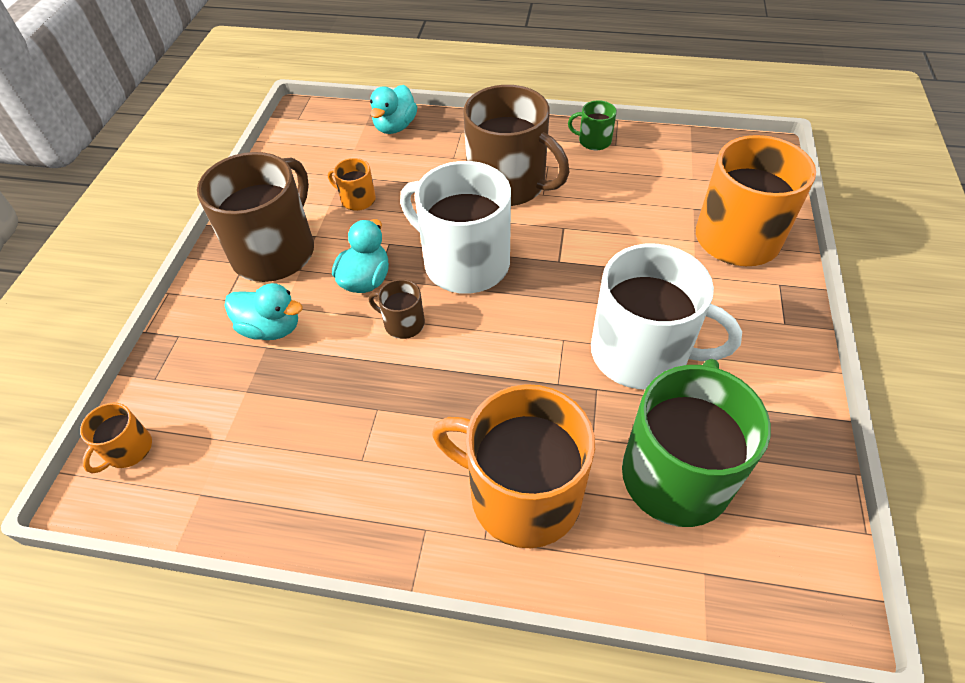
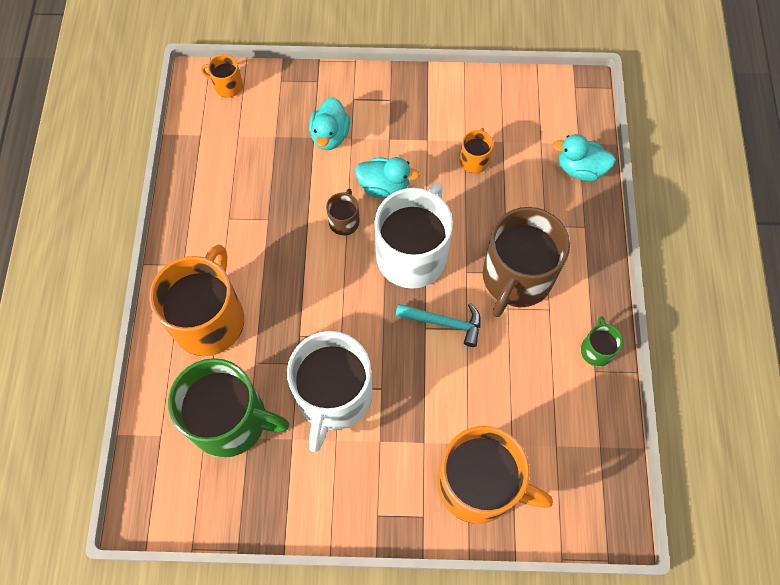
camera: 80 degrees right, 15 degrees up
brown mug [197,152,314,282] -> none
none -> turquoise hammer [395,303,481,347]

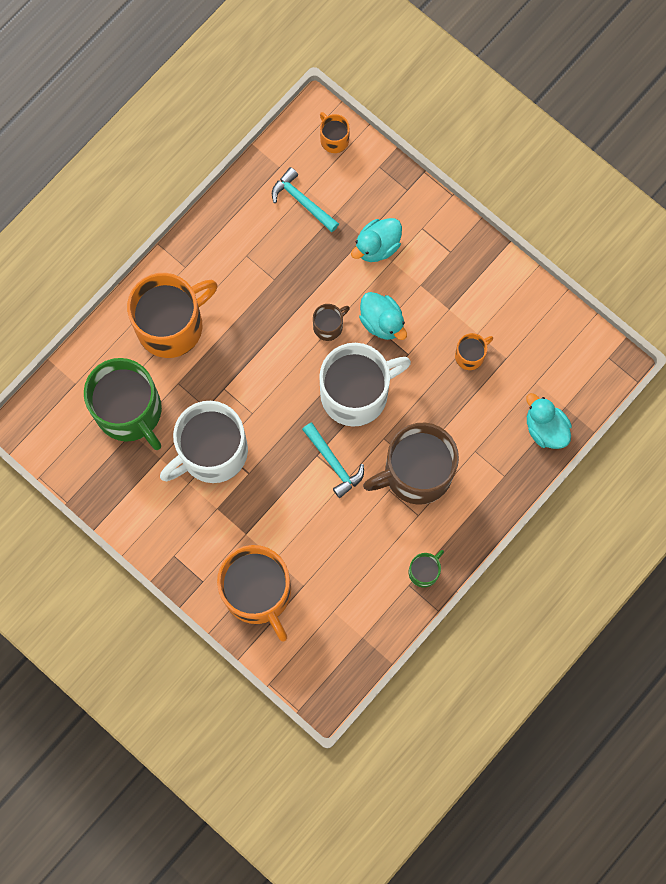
camera: 40 degrees right, 10 degrees up
none -> turquoise hammer [272,167,339,232]

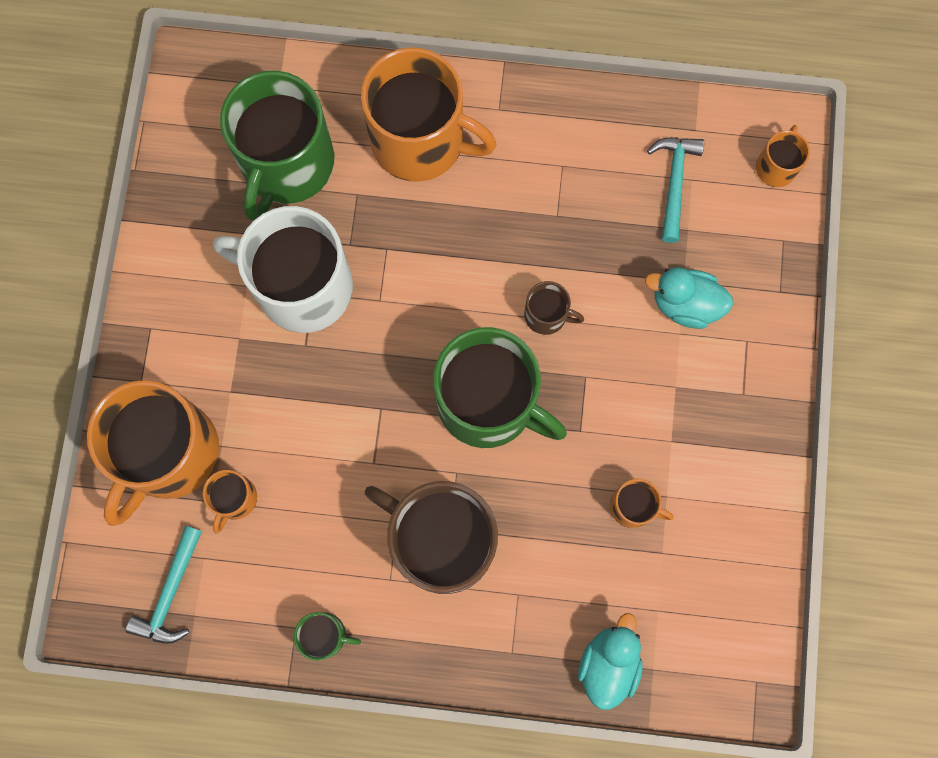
camera: 55 degrees right, 0 degrees up
turquoise hammer [302,422,364,498] -> turquoise hammer moved to [126,525,202,644]
white mug [319,343,411,427] -> green mug [433,327,567,448]
turquoise duck [359,292,407,340] -> none
none -> orange mug [203,470,257,534]

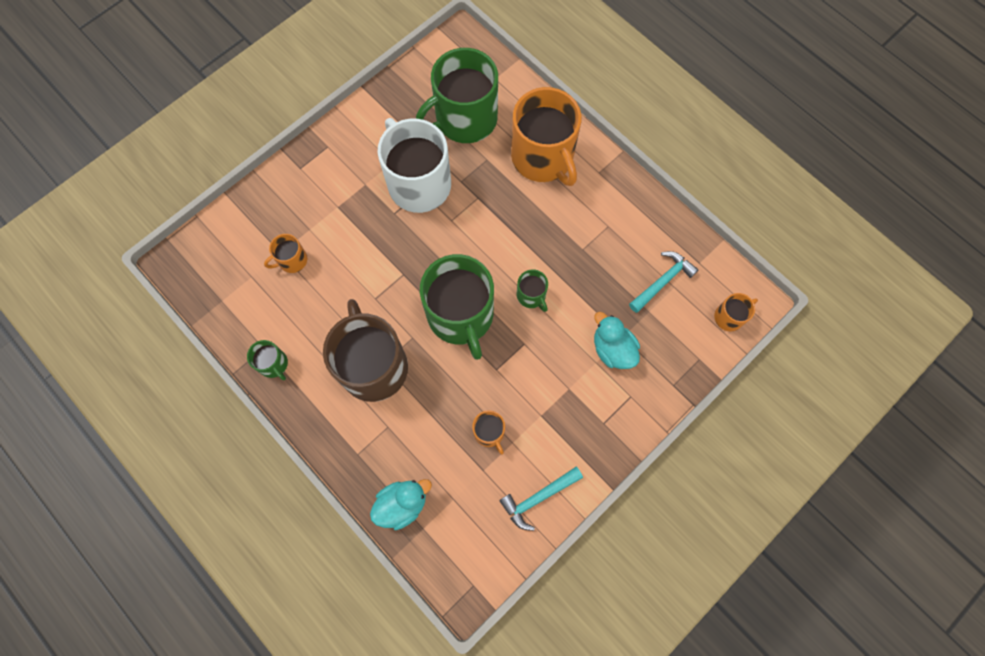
camera: 40 degrees right, 5 degrees down
orange mug [87,380,219,526] -> none
turquoise hammer [126,525,202,644] -> turquoise hammer moved to [499,467,583,531]
brown mug [524,281,584,335] -> green mug [517,269,548,312]

